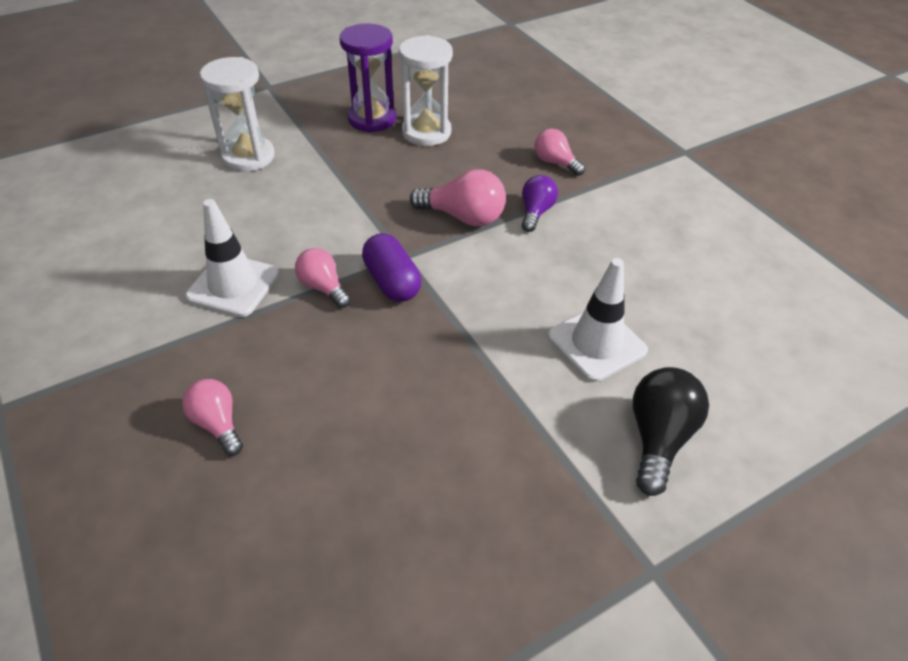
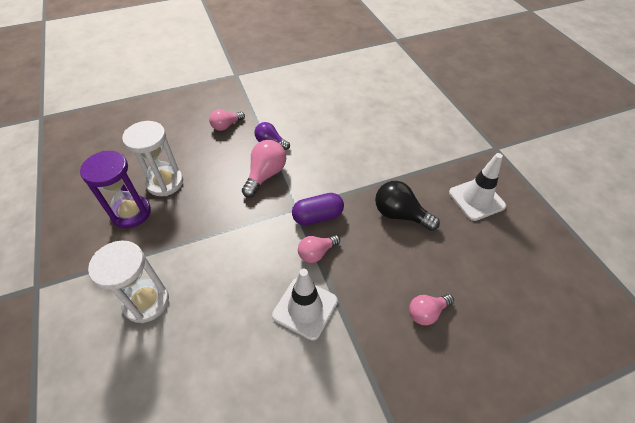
camera: 80 degrees left, 5 degrees up
white traffic cone [548,258,648,382] -> white traffic cone moved to [449,153,506,221]
black light bulb [633,367,709,496] -> black light bulb moved to [375,181,440,231]

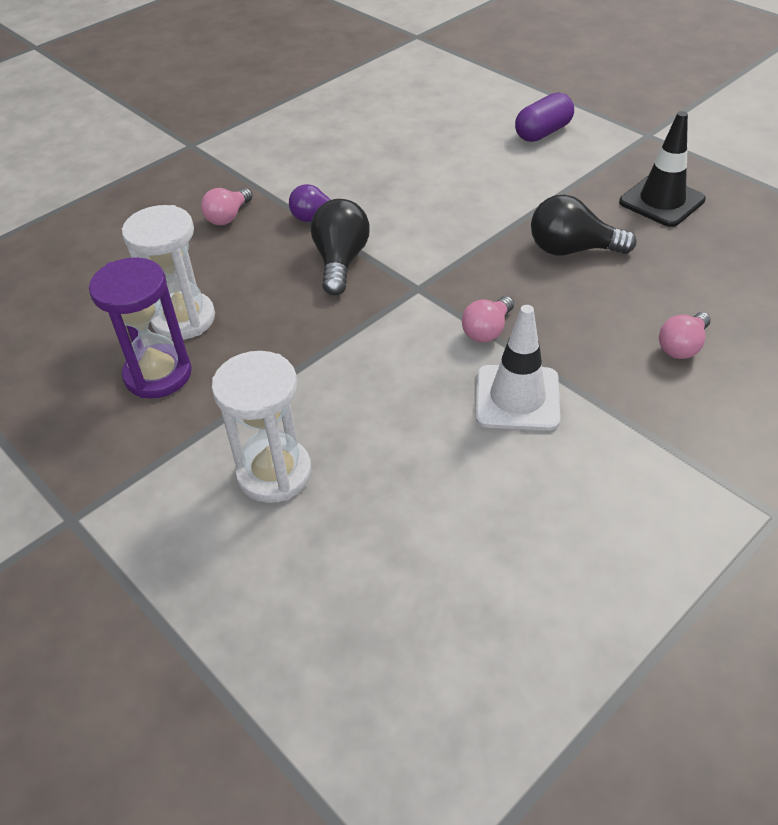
camera: 20 degrees left, 5 degrees down
pink light bulb [242,140,286,198] -> black light bulb [311,199,370,296]
purple capsule [292,193,344,225] -> purple capsule moved to [515,92,574,142]
white traffic cone [449,153,506,221] -> black traffic cone [619,111,706,227]

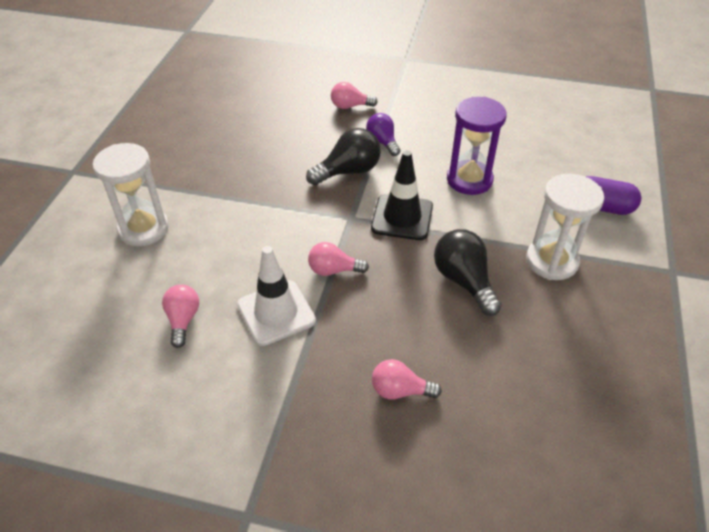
camera: 55 degrees right, 0 degrees up
purple hourglass [89,257,192,398] -> purple hourglass moved to [447,97,507,195]
white hourglass [122,205,215,340] -> white hourglass moved to [526,174,604,280]
black traffic cone [619,111,706,227] -> black traffic cone moved to [371,150,433,240]
none -> pink light bulb [162,284,199,348]

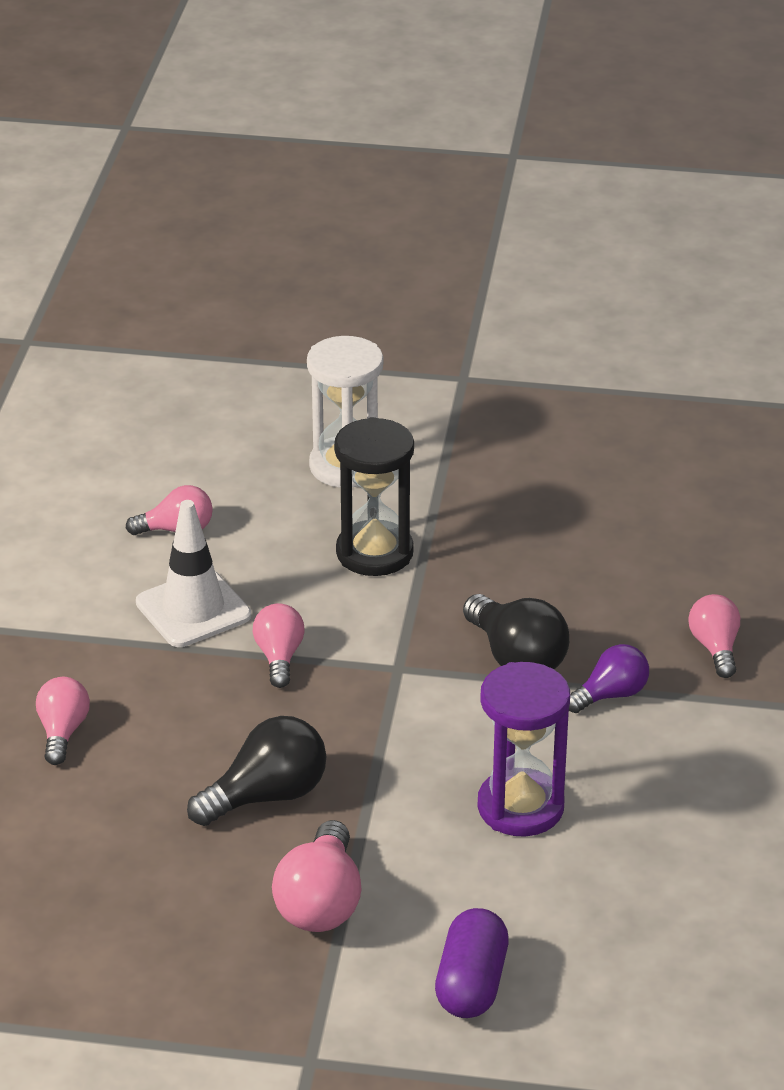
camera: 85 degrees right, 10 degrees down
black traffic cone [371,150,433,240] -> none
white hourglass [526,174,604,280] -> pink light bulb [272,820,362,932]
none -> black hourglass [334,417,414,576]

